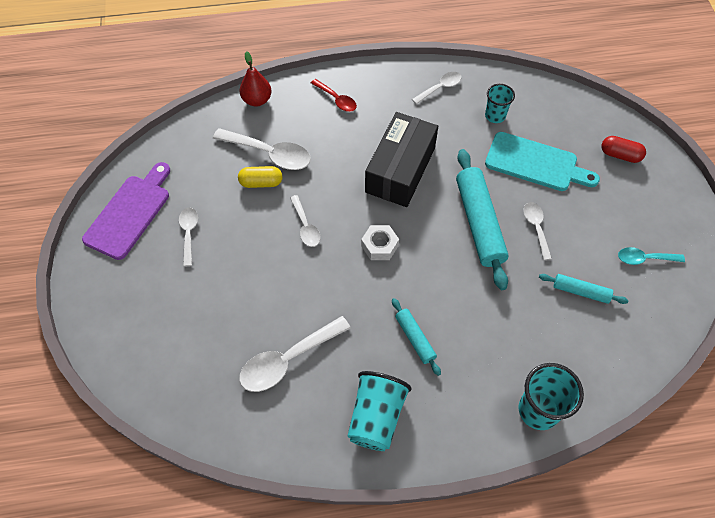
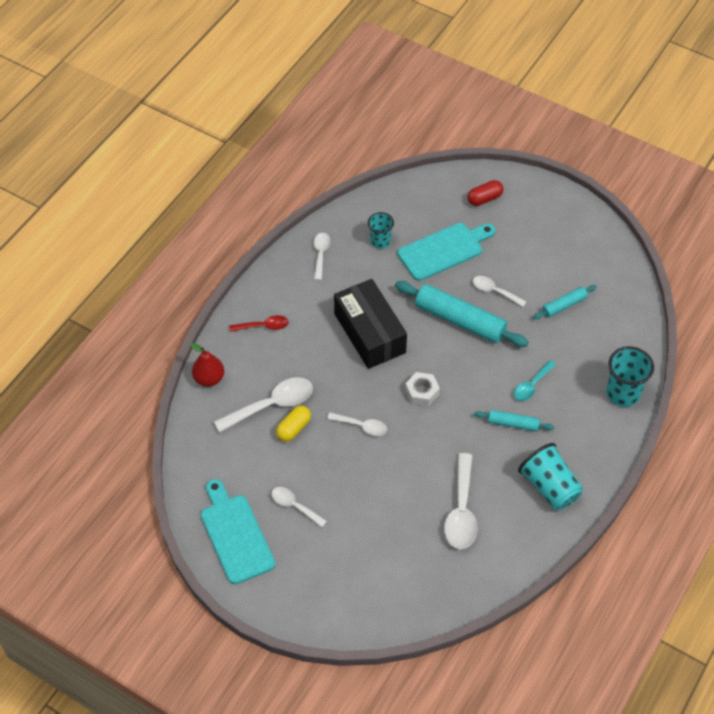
camera: 50 degrees left, 5 degrees down
purple cutting board [82,162,170,260] -> turquoise cutting board [201,479,275,584]
turquoise spoon [618,247,685,265] -> turquoise spoon moved to [514,360,556,401]

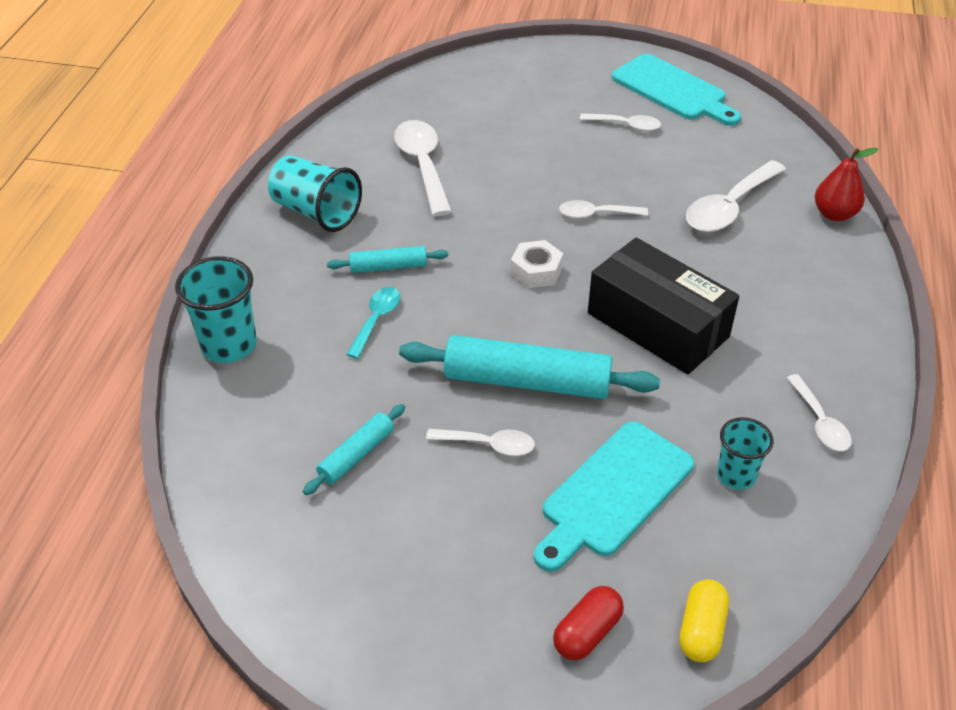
camera: 160 degrees right, 10 degrees down
red spoon [230,315,289,332] -> none
yellow capsule [276,406,311,442] -> yellow capsule moved to [680,579,729,662]

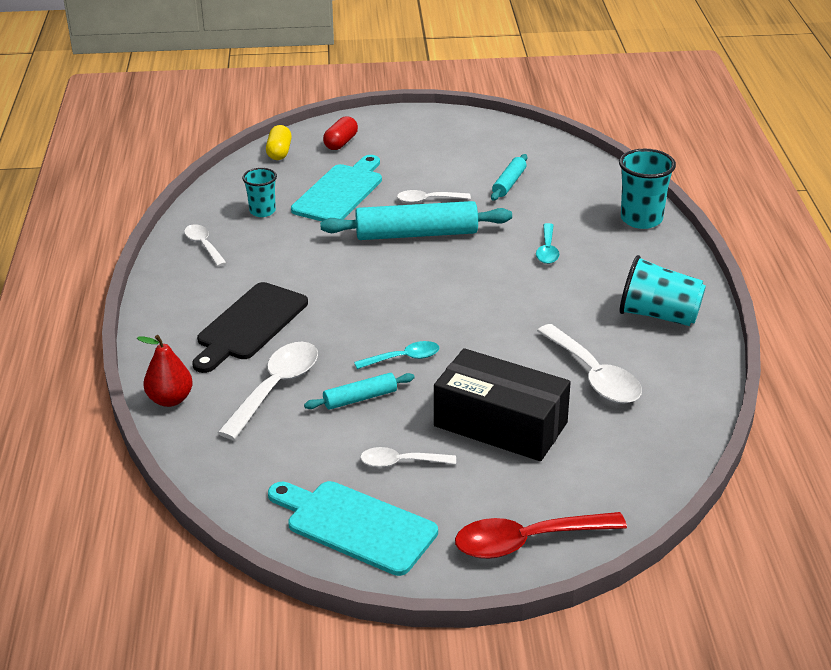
camera: 165 degrees right, 10 degrees down
turquoise rolling pin [327,246,449,273] -> turquoise rolling pin moved to [304,373,415,410]
white nut [511,240,563,288] -> none
white spoon [559,200,648,218] -> turquoise spoon [354,341,440,369]
black box [588,237,739,375] -> black box moved to [434,348,571,461]
none -> black cutting board [192,282,308,373]
none -> red spoon [455,512,627,559]

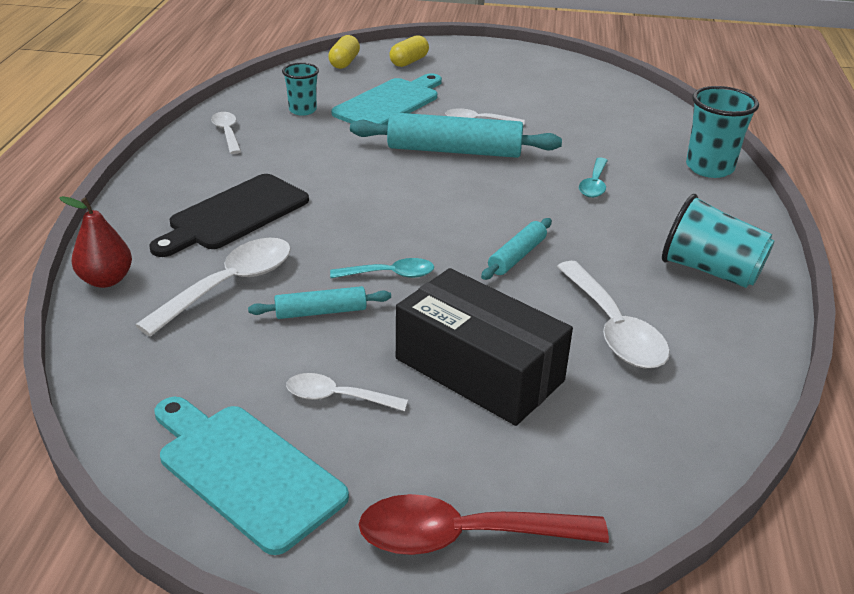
camera: 10 degrees right, 0 degrees up
red capsule [323,116,358,150] -> yellow capsule [389,35,429,67]
turquoise rolling pin [491,154,527,200] -> turquoise rolling pin moved to [481,218,552,280]

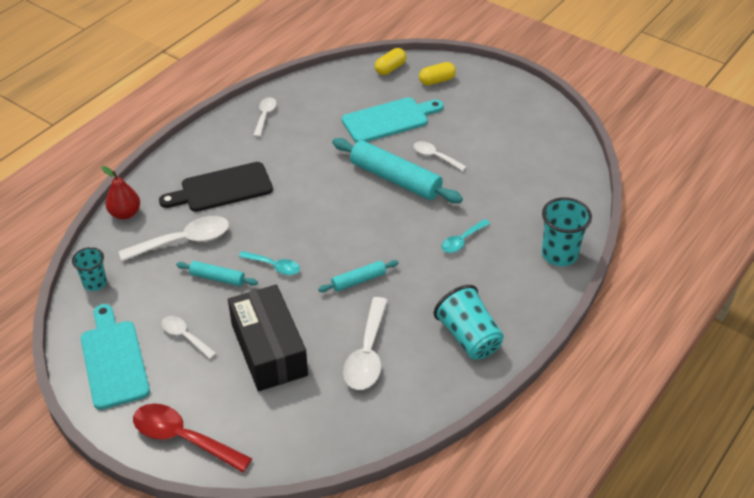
camera: 30 degrees right, 10 degrees up
turquoise cup [282,63,319,116] -> turquoise cup moved to [72,247,107,291]

